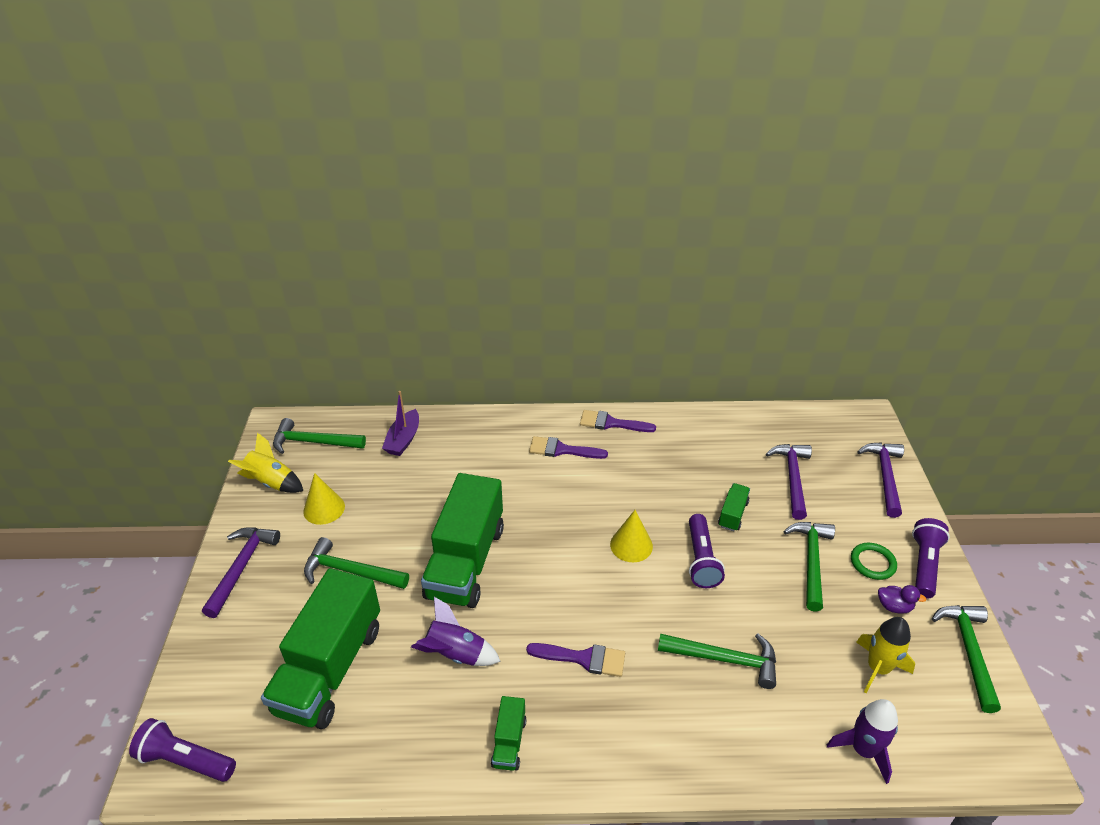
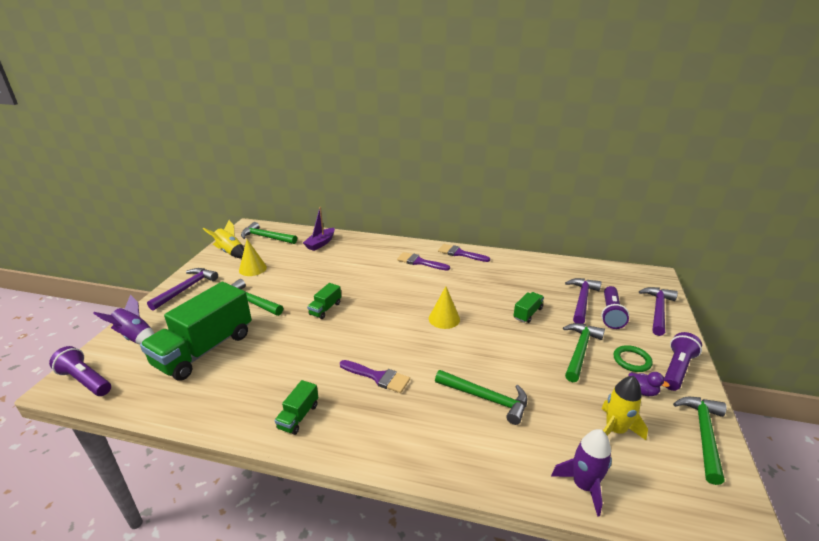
camera: 15 degrees right, 10 degrees down
purple rocket [411,597,501,666] -> purple rocket moved to [93,294,155,344]
green truck [421,473,504,608] -> green truck [307,283,341,319], size x0.43
purple flashlight [689,514,725,588] -> purple flashlight moved to [601,286,629,329]

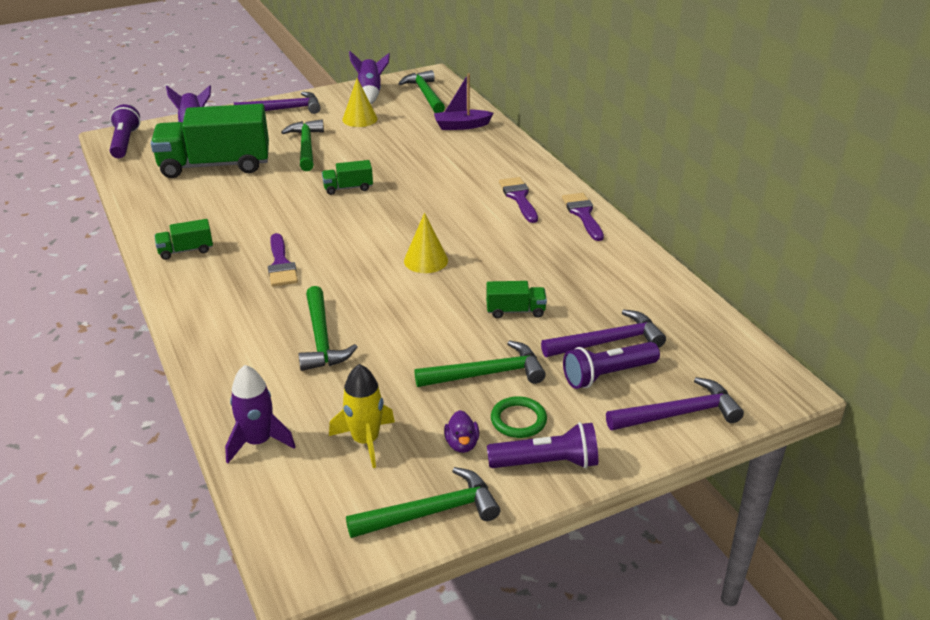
camera: 50 degrees right, 5 degrees up
yellow rocket [203,220,244,258] -> purple rocket [349,51,390,104]

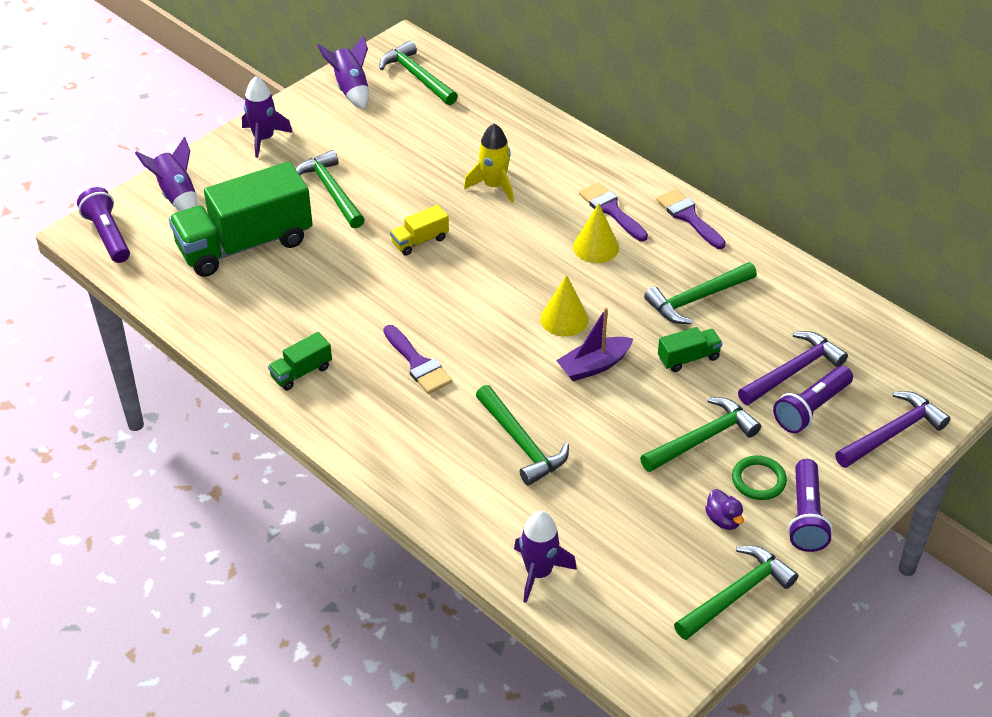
camera: 20 degrees left, 10 degrees up
purple hammer [234,92,321,114] -> purple rocket [242,76,293,158]
green truck [322,160,373,195] -> yellow truck [390,205,449,256]
yellow rocket [329,364,395,468] -> yellow rocket moved to [464,123,514,203]
yellow cone [342,78,377,127] -> yellow cone moved to [573,203,619,263]
purple boat [434,74,494,130] -> purple boat moved to [556,308,633,381]
purple flashlight [487,422,598,468] -> purple flashlight turned 120 degrees clockwise [788,459,833,552]
none -> green hammer [644,262,757,324]

